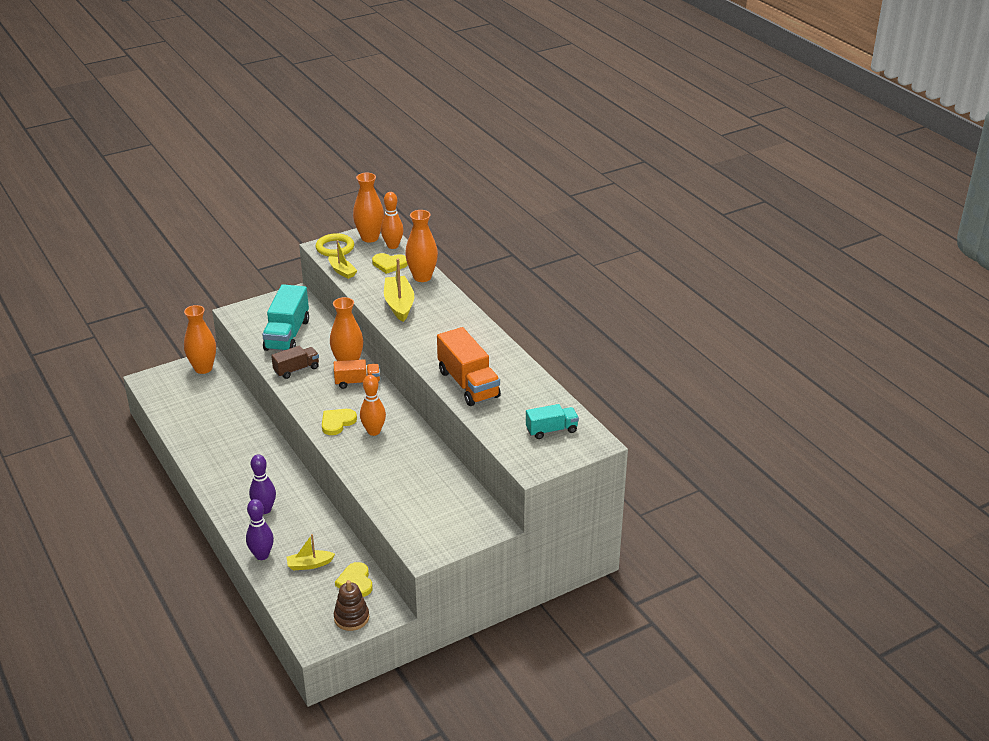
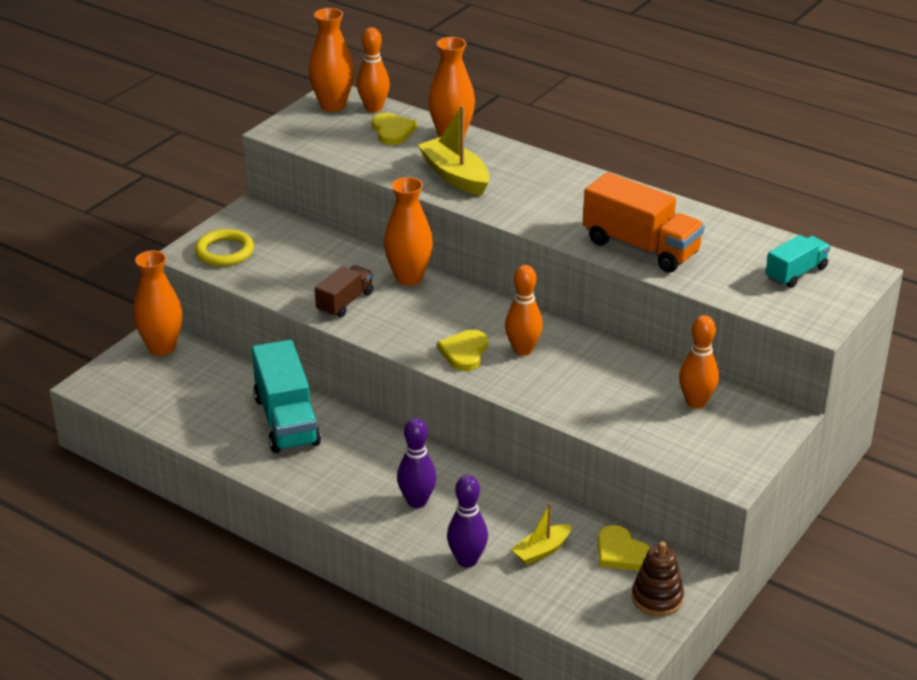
camera: 25 degrees left, 0 degrees up
turquoise truck [262,284,309,351] -> turquoise truck moved to [252,340,321,453]
yellow ring [316,233,354,257] -> yellow ring moved to [195,229,254,266]
yellow boat [328,240,358,279] -> none
orange truck [334,359,380,389] -> none
yellow heart [372,253,408,274] -> yellow heart turned 90 degrees counterclockwise [372,113,417,145]
none -> orange bowling pin [679,315,719,409]

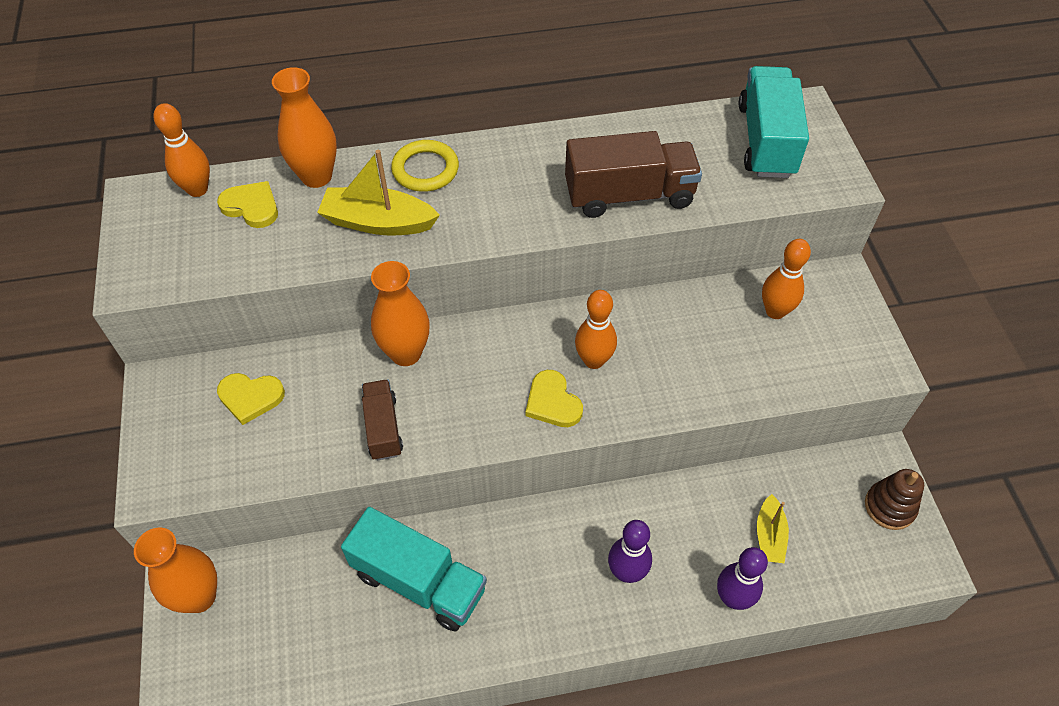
camera: 45 degrees left, 20 degrees up
yellow ring [195,229,254,266] -> yellow ring moved to [391,140,459,192]
orange vase [309,8,354,112] -> none
orange truck [583,172,705,273] -> brown truck [565,131,702,218]
yellow heart [598,525,651,571] -> yellow heart moved to [217,373,285,425]
turquoise truck [766,235,830,288] -> turquoise truck [739,66,809,178], size x1.71

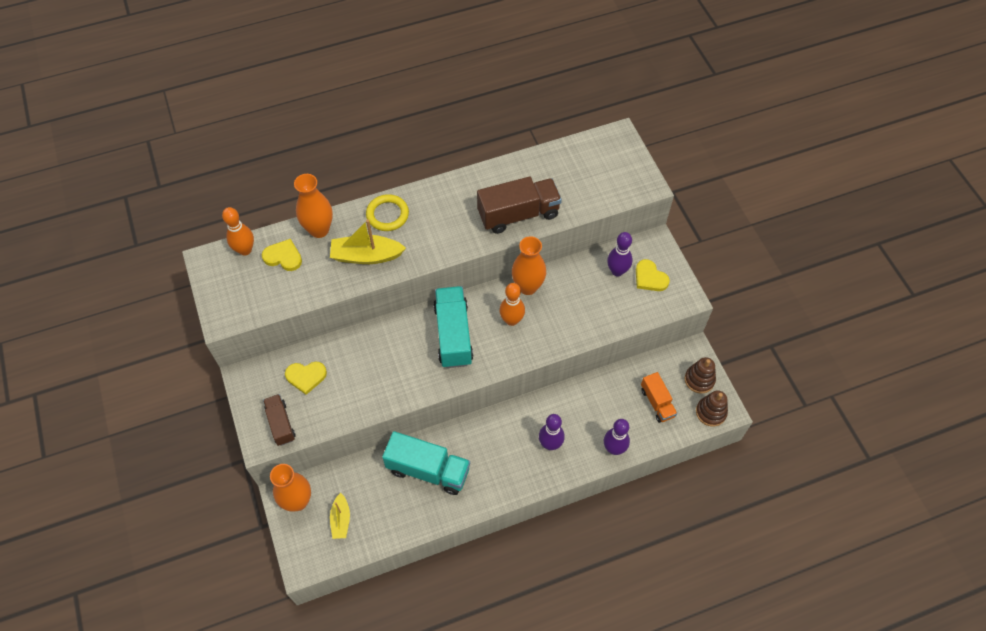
camera: 10 degrees left, 5 degrees up
brown truck [362,379,403,460] -> brown truck moved to [263,394,295,446]
orange vase [371,261,430,366] -> orange vase moved to [512,236,546,295]
yellow heart [526,370,583,427] -> yellow heart moved to [636,259,670,291]
turquoise truck [739,66,809,178] -> turquoise truck moved to [433,286,473,368]
yellow boat [757,494,789,563] -> yellow boat moved to [330,493,350,539]
orange bowling pin [762,239,811,319] -> purple bowling pin [607,232,633,277]
none -> orange truck [641,372,677,423]
none -> brown stacking toy [696,390,728,426]

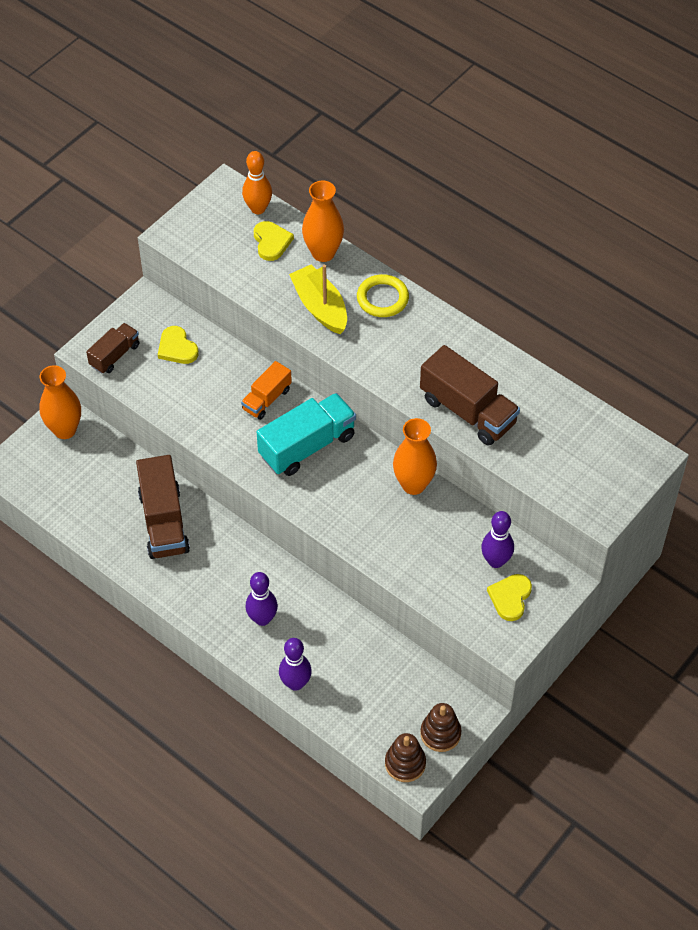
camera: 60 degrees right, 5 degrees down
yellow boat [330,493,350,539] -> none
turquoise truck [382,431,470,495] -> brown truck [136,455,190,559]
orange bowling pin [499,283,525,326] -> none
orange truck [641,372,677,423] -> orange truck moved to [241,361,292,420]

